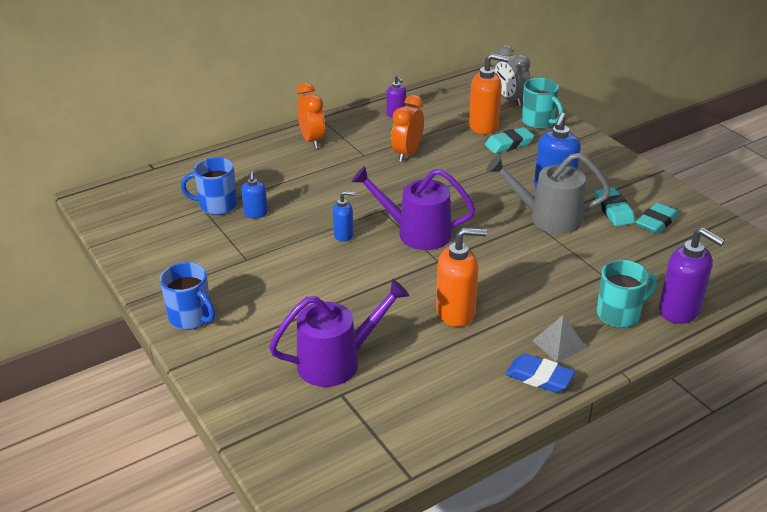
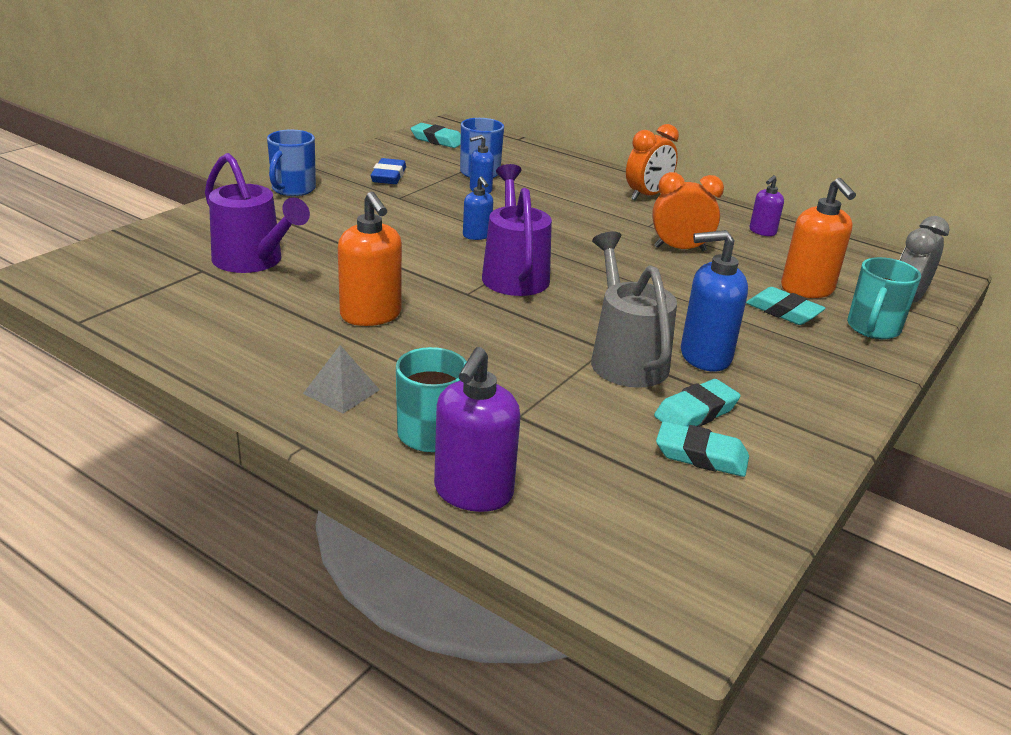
camera: 65 degrees right, 5 degrees down
blue eraser [506,354,575,393] -> blue eraser moved to [371,158,406,184]
none -> turquoise eraser [411,123,461,148]

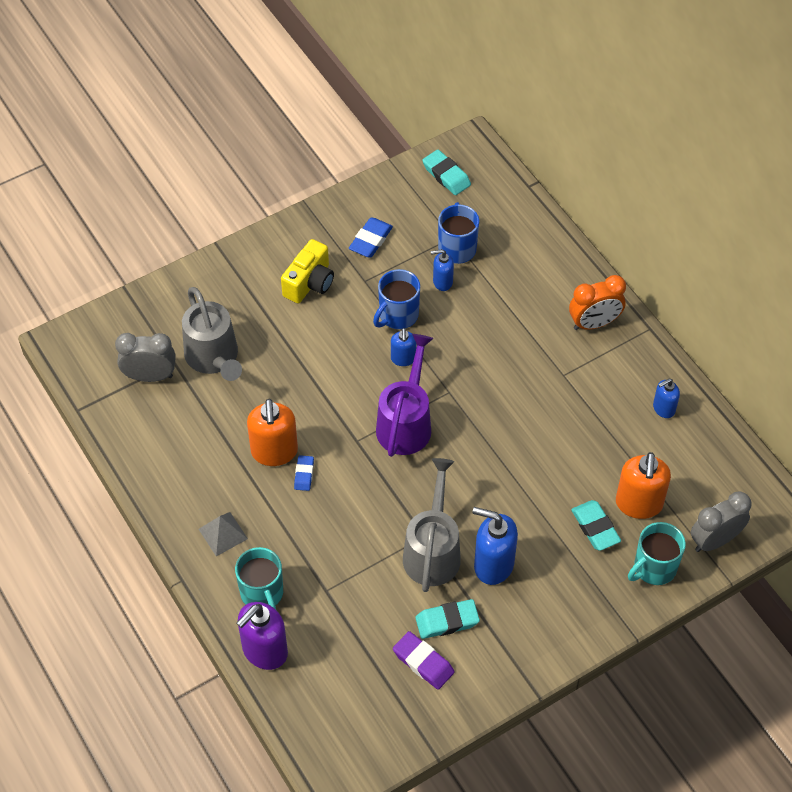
camera: 25 degrees right, 25 degrees up
purple watering can [205,153,310,273] -> grey watering can [182,287,242,381]
blue mug [267,130,316,196] -> blue mug moved to [373,269,420,329]
orange clock [652,172,724,251] -> none
turquoise eraser [656,421,749,477] -> purple eraser [393,631,455,690]
purple soap dispenser [750,175,784,236] -> blue soap dispenser [653,378,680,418]
none -> grey clock [115,333,176,382]
none -> yellow camera [281,239,334,303]
none -> blue eraser [294,455,314,491]

